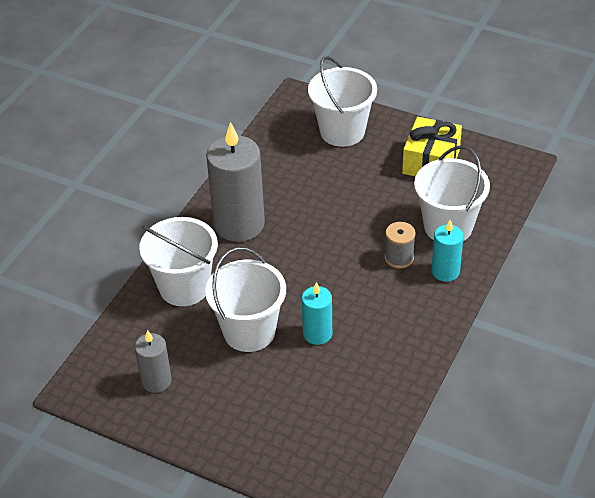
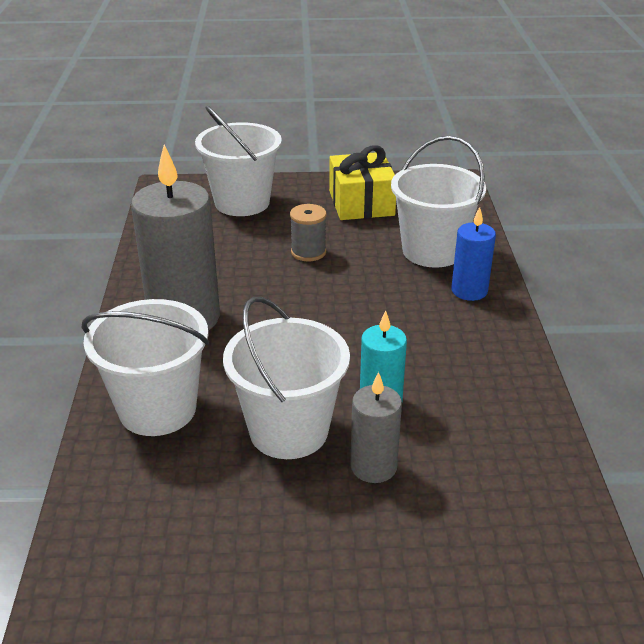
camera: 30 degrees left, 10 degrees down
grey candle [135,330,172,393] -> grey candle moved to [350,372,402,483]
grey spool [385,222,416,269] -> grey spool moved to [290,204,326,261]
turquoise candle [432,220,463,282] -> blue candle [451,207,496,301]

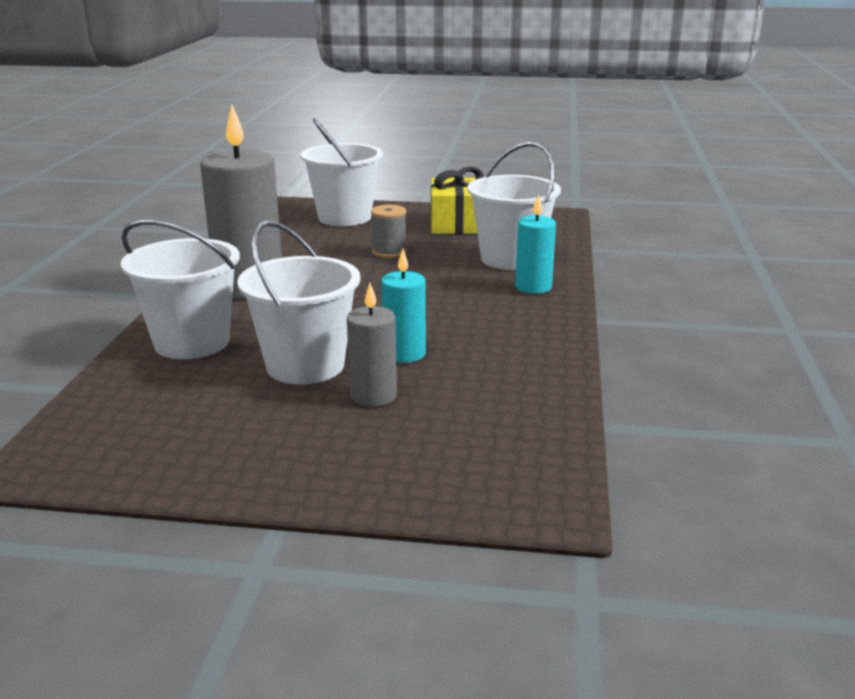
camera: 10 degrees right, 10 degrees down
blue candle [451,207,496,301] -> turquoise candle [515,194,556,294]

